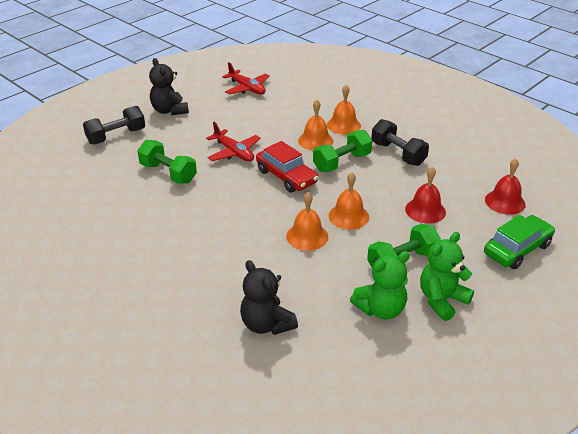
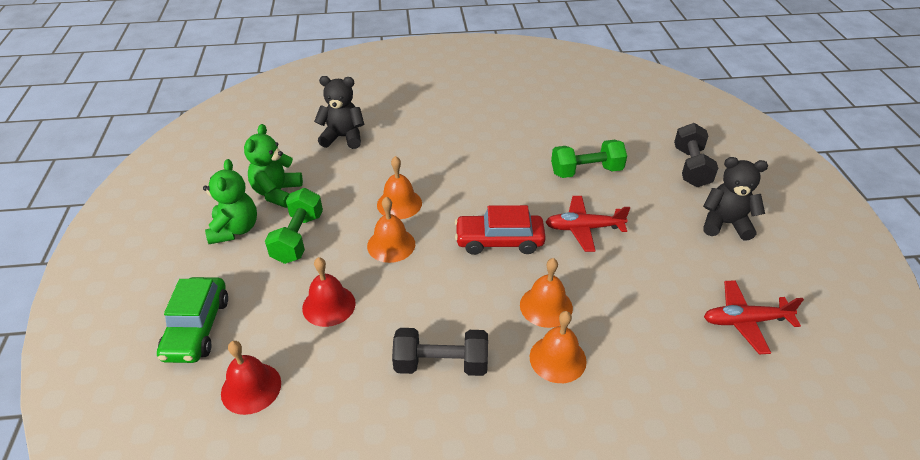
camera: 130 degrees right, 5 degrees up
green dumbbell [313,130,372,172] -> none

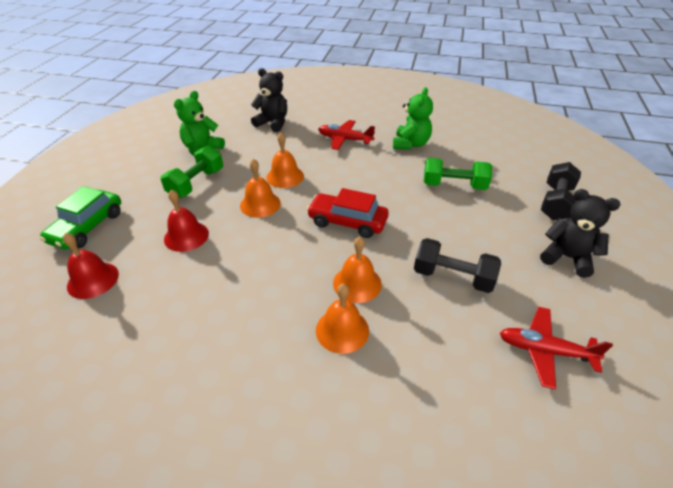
camera: 20 degrees right, 0 degrees up
green teddy bear [203,159,257,244] -> green teddy bear moved to [393,87,433,150]
black dumbbell [392,328,488,376] -> black dumbbell moved to [414,238,501,293]
red plane [545,196,630,252] -> red plane moved to [318,120,375,150]

